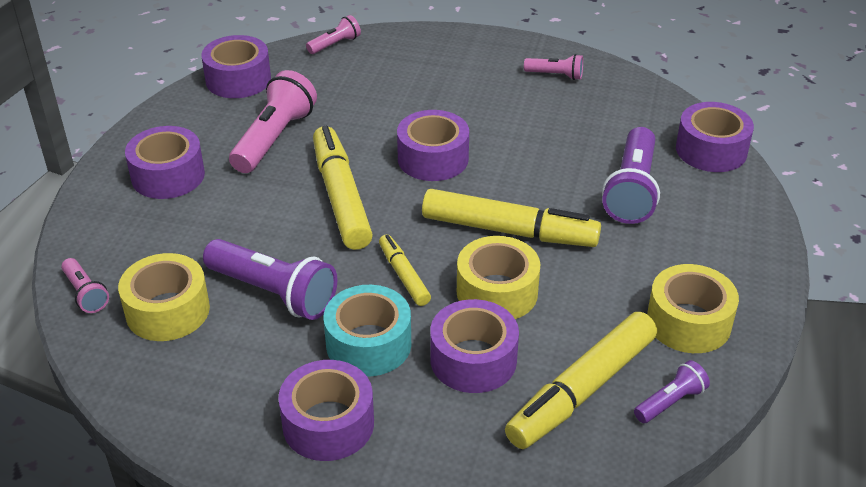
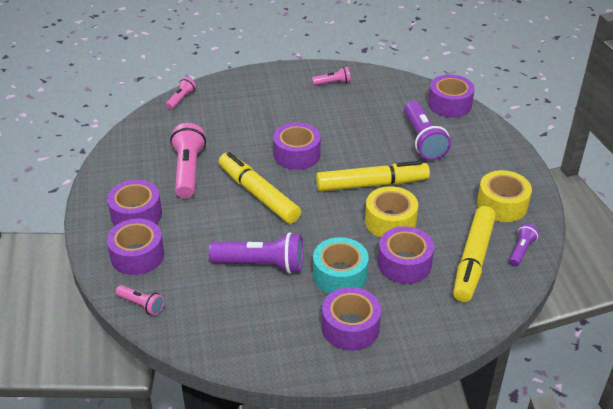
camera: 25 degrees left, 0 degrees up
yellow tape [118,253,210,341] -> none
purple tape [201,35,271,98] -> purple tape moved to [107,219,164,275]
yellow marker [379,234,431,306] -> none

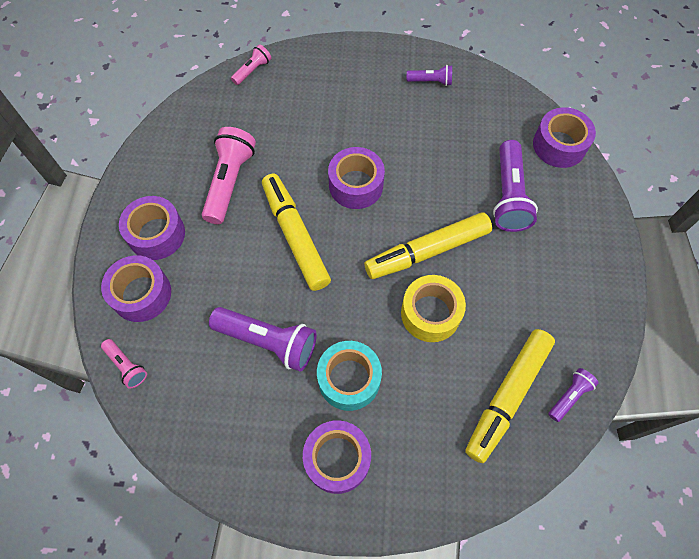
camera: 15 degrees right, 25 degrees up
pink flashlight [312,67,351,86] -> purple flashlight [407,65,452,86]
yellow marker [316,161,430,192] -> yellow marker turned 150 degrees clockwise [364,212,492,279]
purple tape [378,226,434,284] -> none
yellow tape [477,170,532,222] -> none

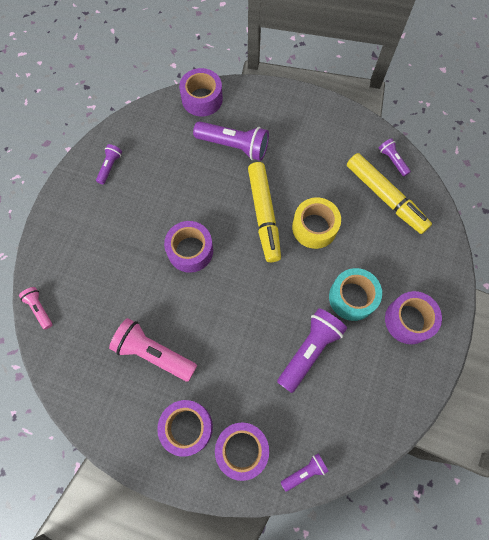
camera: 75 degrees left, 5 degrees up
pink flashlight [101,339,147,389] -> purple flashlight [281,453,329,492]
yellow marker [262,174,331,291] -> none

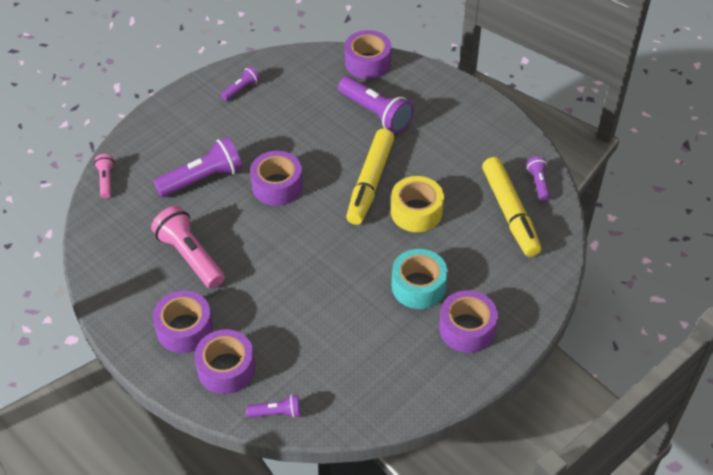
camera: 25 degrees right, 20 degrees down
purple flashlight [277,308,347,393] -> purple flashlight moved to [153,137,243,197]

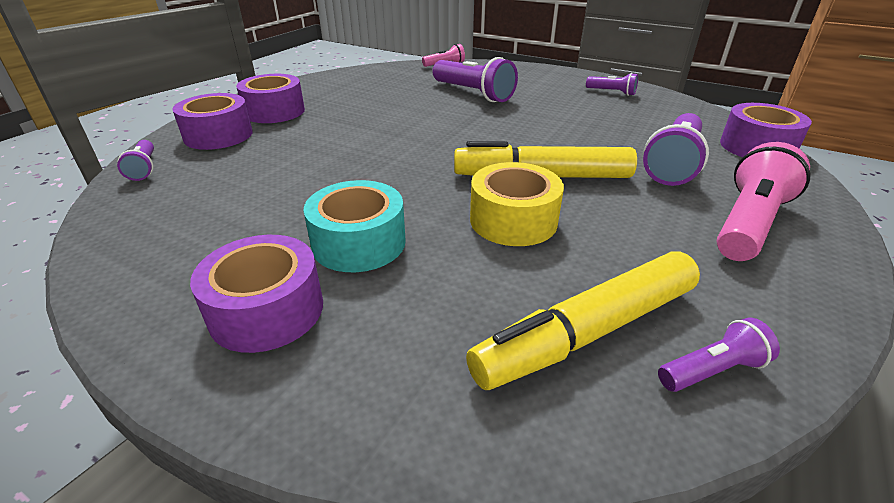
camera: 75 degrees right, 15 degrees down
pink flashlight [151,206,225,289] -> pink flashlight moved to [717,142,810,261]
purple tape [250,151,303,206] -> none

